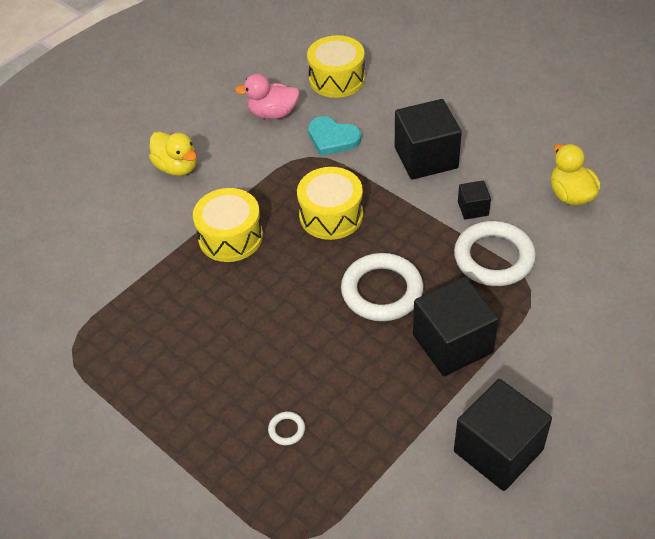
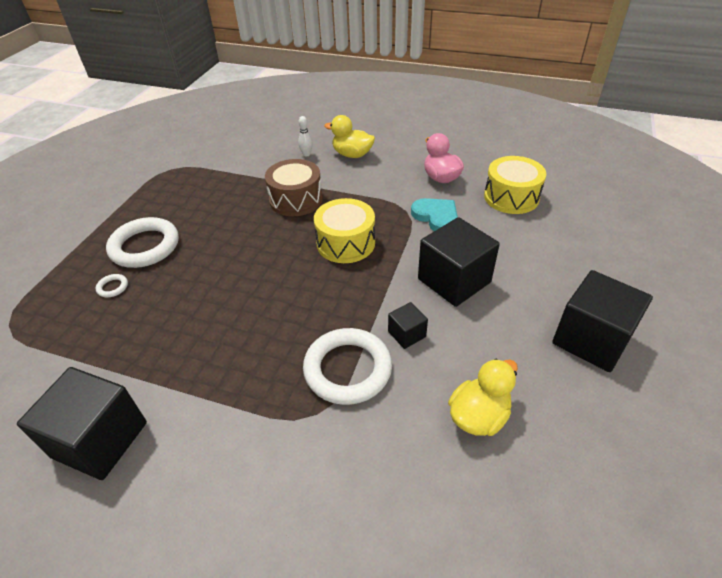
camera: 65 degrees right, 5 degrees down
yellow duck [149,131,197,176] -> yellow duck turned 90 degrees clockwise [324,115,375,158]
yellow drum [193,188,263,262] -> brown drum [265,159,323,216]
turquoise heart [308,116,361,156] -> turquoise heart turned 135 degrees clockwise [411,198,458,231]
white ring [341,253,423,321] -> white ring moved to [106,217,179,268]
black cube [413,277,499,376] -> black cube moved to [552,270,653,372]
none -> white bowling pin [298,116,313,156]

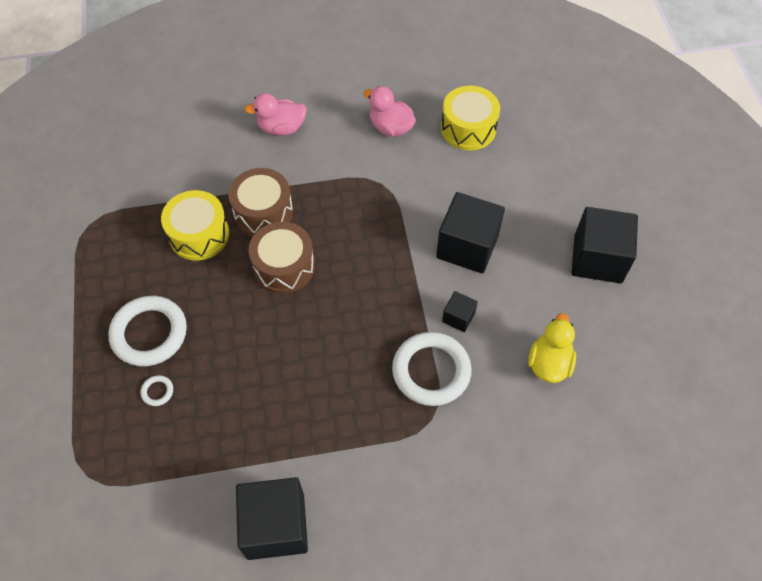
camera: 30 degrees left, 15 degrees up
white bowling pin [298,116,313,156] -> none
yellow drum [314,198,375,263] -> yellow drum moved to [161,190,229,261]
yellow duck [324,115,375,158] -> pink duck [244,93,307,135]
turquoise heart [411,198,458,231] -> none
none -> brown drum [249,222,315,294]

